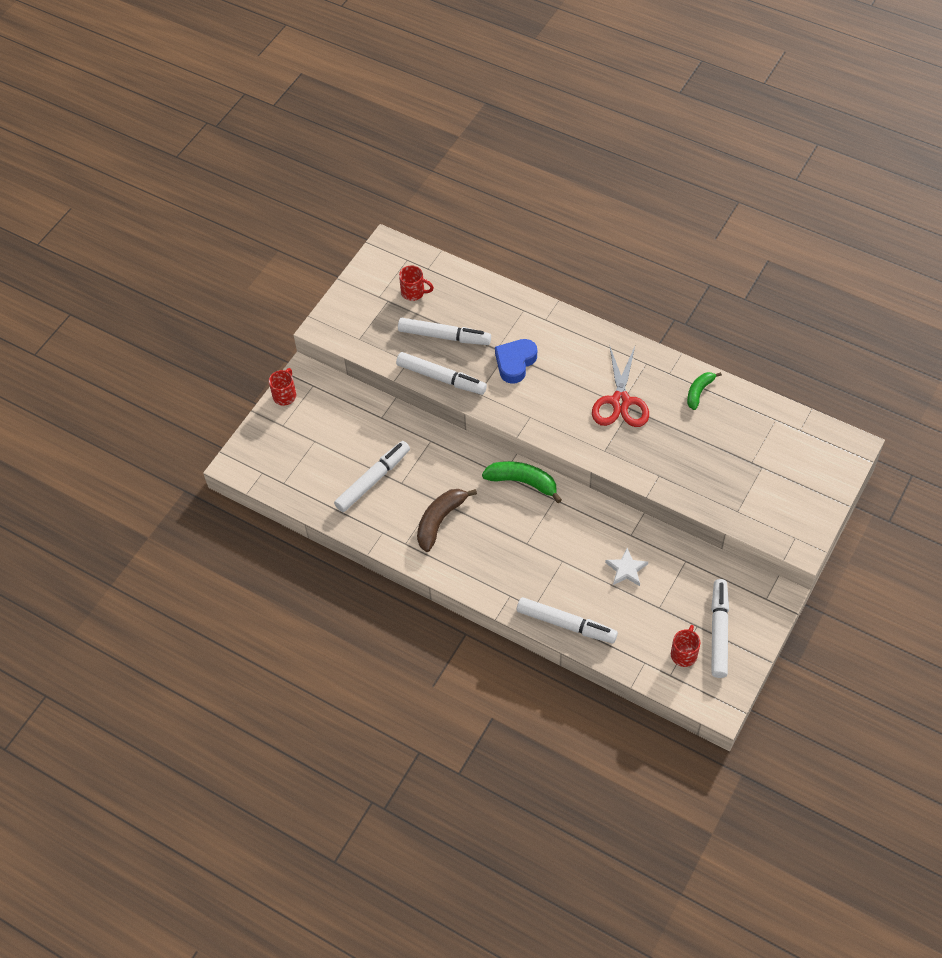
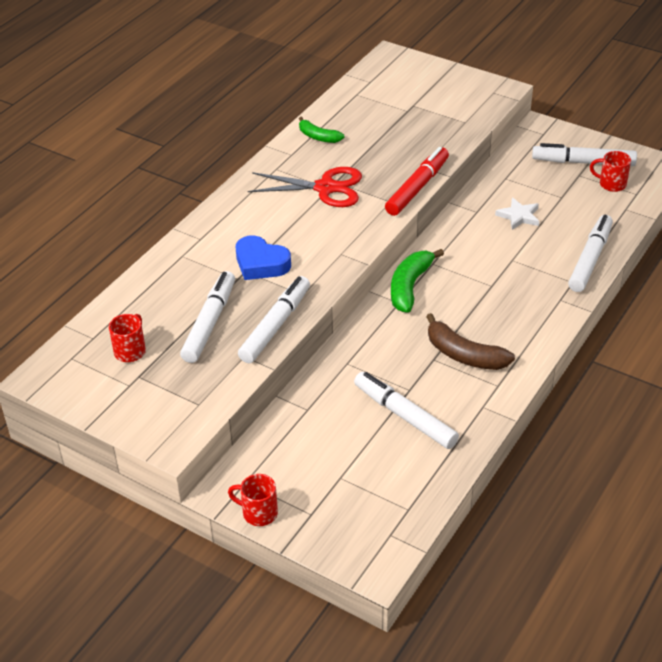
camera: 90 degrees left, 15 degrees down
none -> red marker [385,147,449,216]

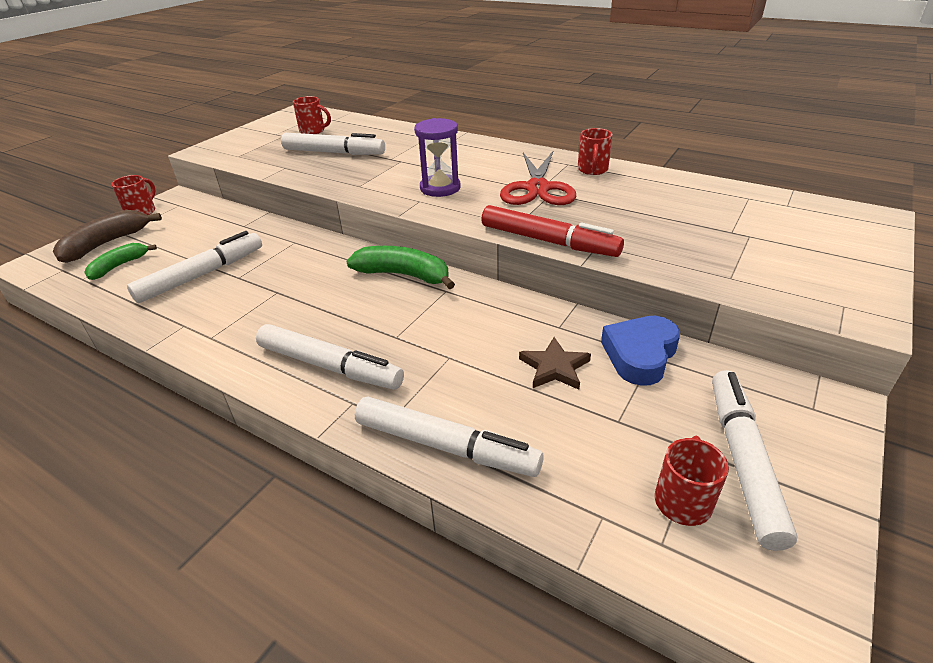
camera: 90 degrees right, 5 degrees down
blue heart [236,235,291,280] -> blue heart moved to [601,316,680,386]
white marker [238,276,310,363] -> white marker moved to [256,324,404,390]
green banana [299,116,344,143] -> green banana moved to [84,243,157,280]
brown banana [426,313,515,370] -> brown banana moved to [53,210,162,263]
white star [495,198,539,230] -> brown star [519,337,591,390]
none -> purple hourglass [414,118,460,197]
none -> red mug [578,128,613,175]

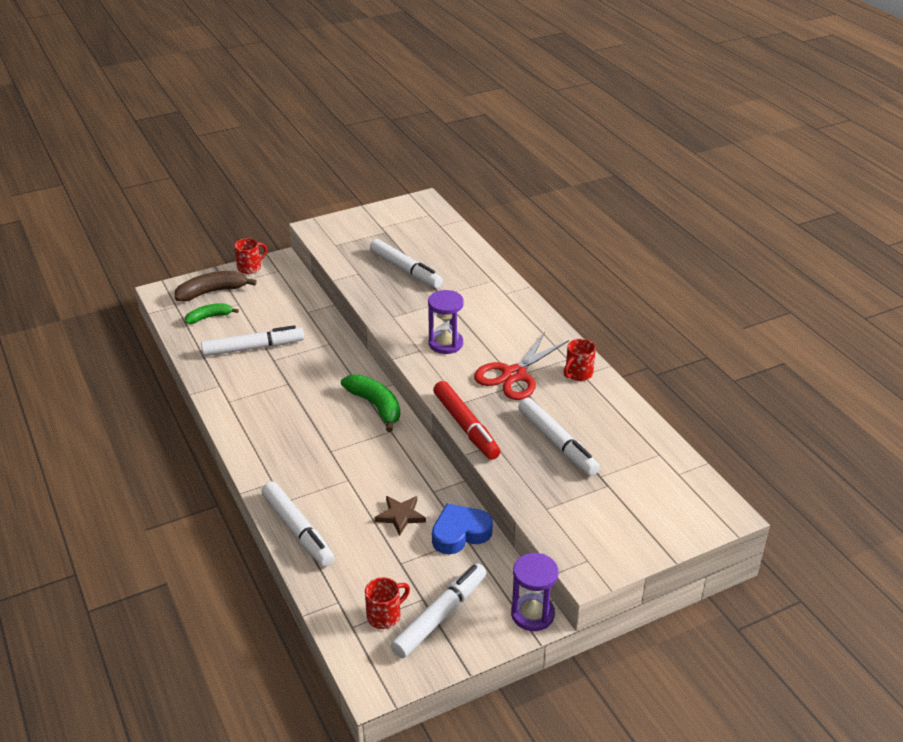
camera: 30 degrees right, 0 degrees up
white marker [256,324,404,390] -> white marker moved to [518,398,600,476]
red mug [293,96,331,134] -> none
none -> purple hourglass [511,553,558,631]

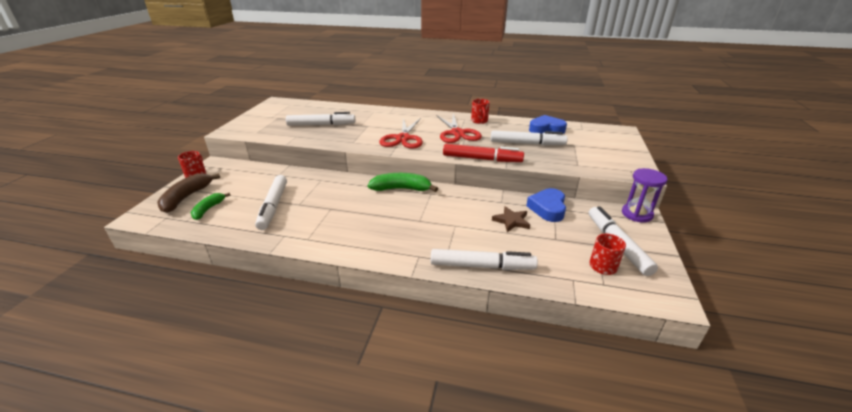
camera: 50 degrees left, 5 degrees down
white marker [201,325,304,356] -> white marker turned 150 degrees clockwise [255,175,287,230]
purple hourglass [428,290,464,354] -> red scissors [379,118,423,149]
none -> blue heart [529,115,567,134]

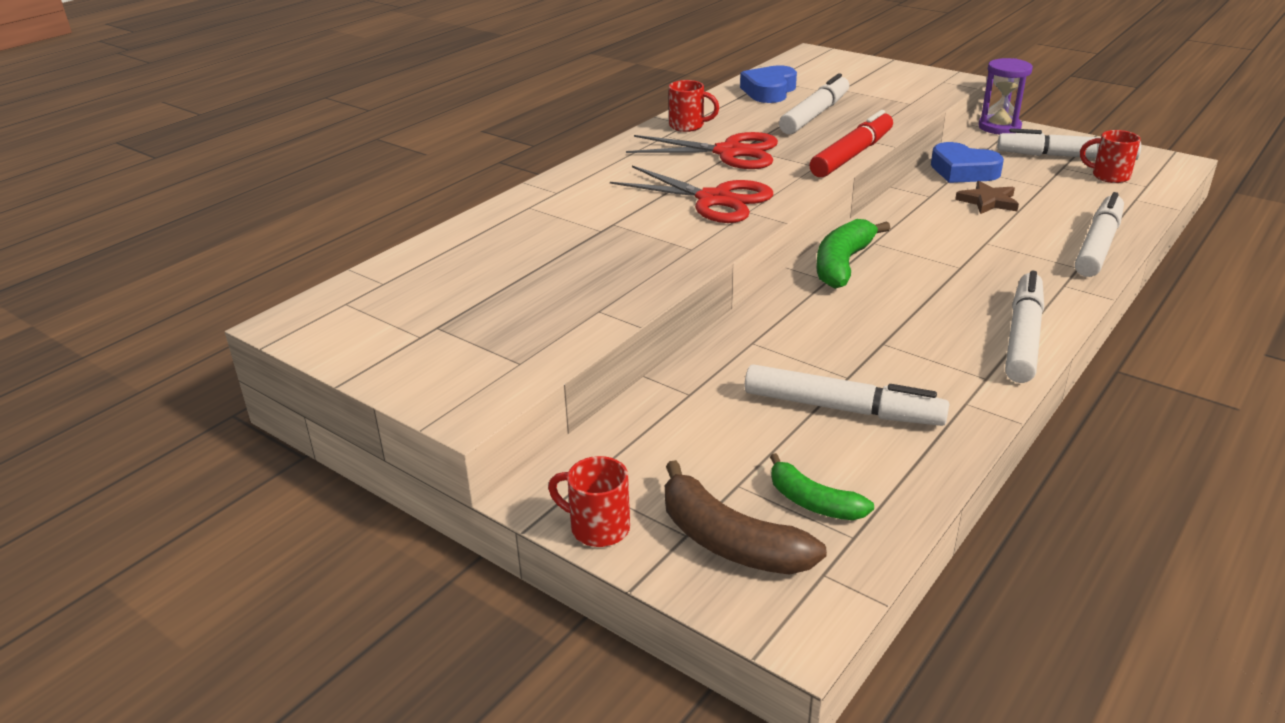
camera: 65 degrees left, 0 degrees up
white marker [286,112,355,126] -> white marker moved to [1005,271,1044,383]

